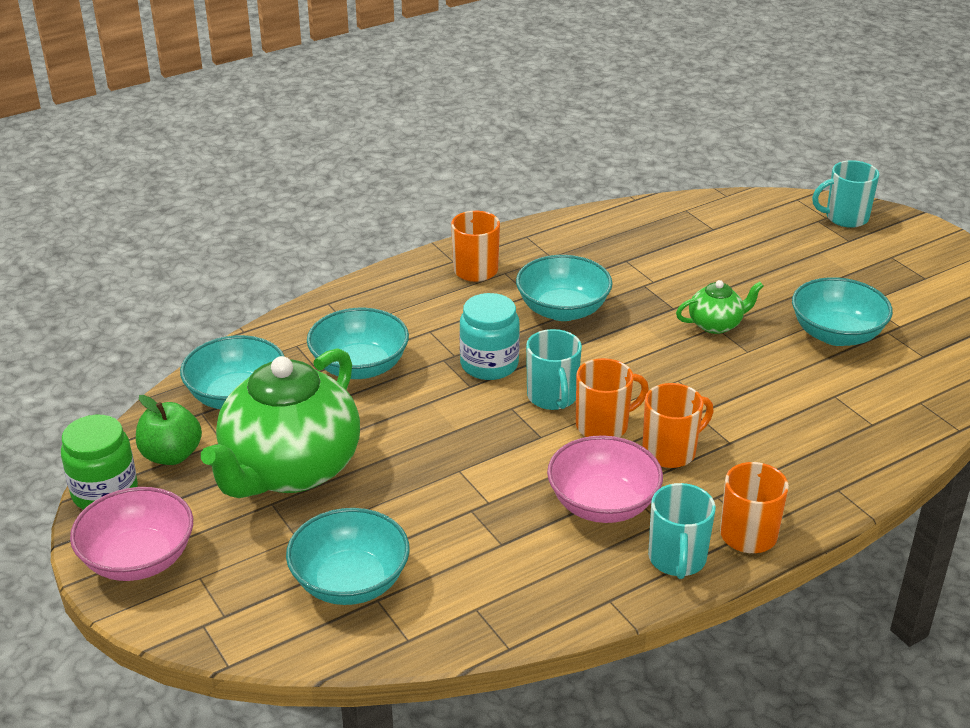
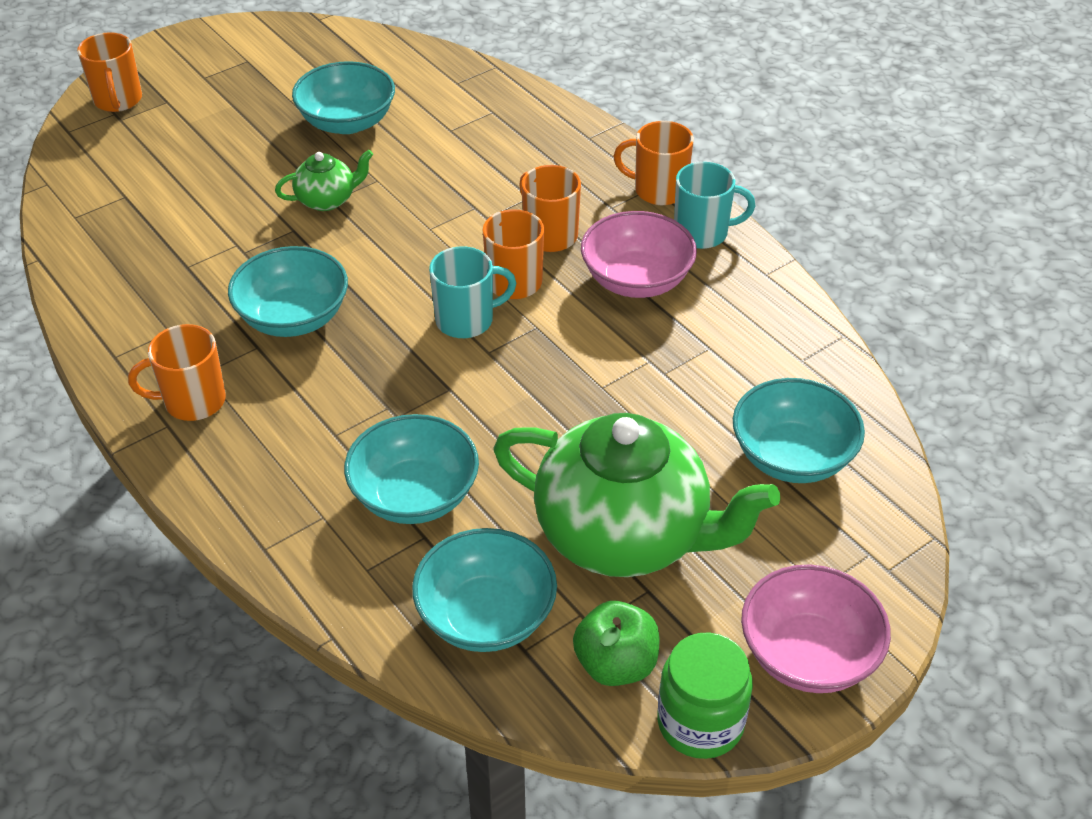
camera: 95 degrees left, 10 degrees up
turquoise jar [460,293,520,380] -> none
green teapot [676,280,764,334] -> green teapot turned 90 degrees clockwise [275,150,373,211]
turquoise mug [812,160,879,228] -> orange mug [77,32,142,112]

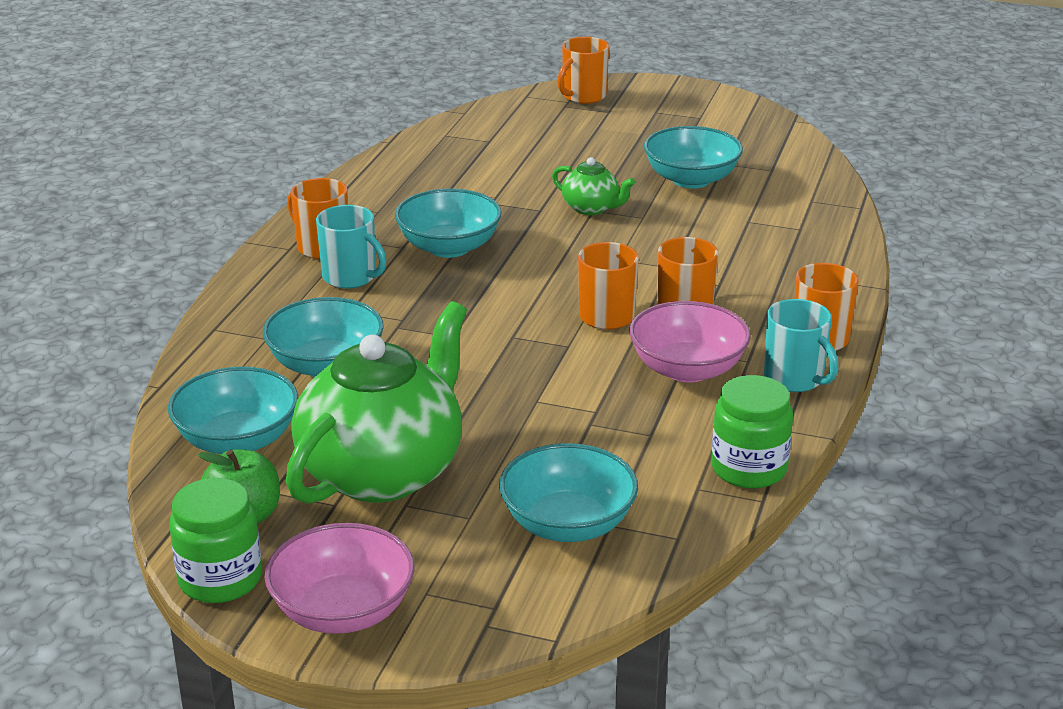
camera: 55 degrees right, 15 degrees down
turquoise mug [429,246,516,338] -> turquoise mug moved to [316,205,387,289]
green teapot [493,413,780,577] -> green teapot turned 135 degrees counterclockwise [286,301,467,504]
none -> green jar [711,375,793,488]

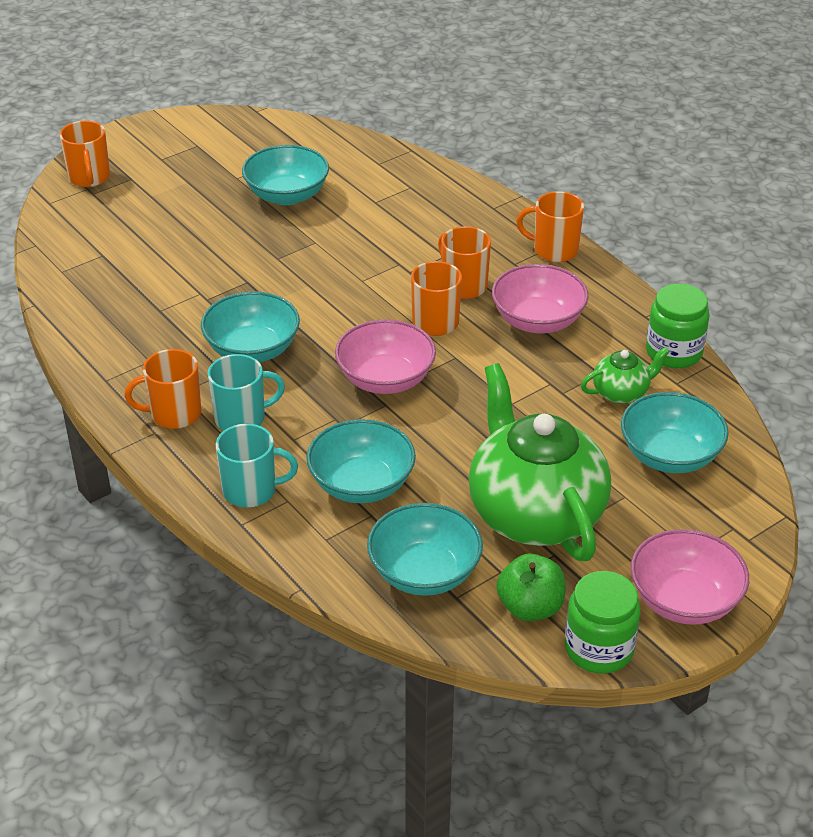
camera: 55 degrees left, 10 degrees up
green teapot [552,157,635,215] -> green teapot moved to [581,347,670,404]
turquoise mug [764,299,839,392] -> turquoise mug moved to [216,424,298,508]
none -> pink bowl [335,319,436,394]

